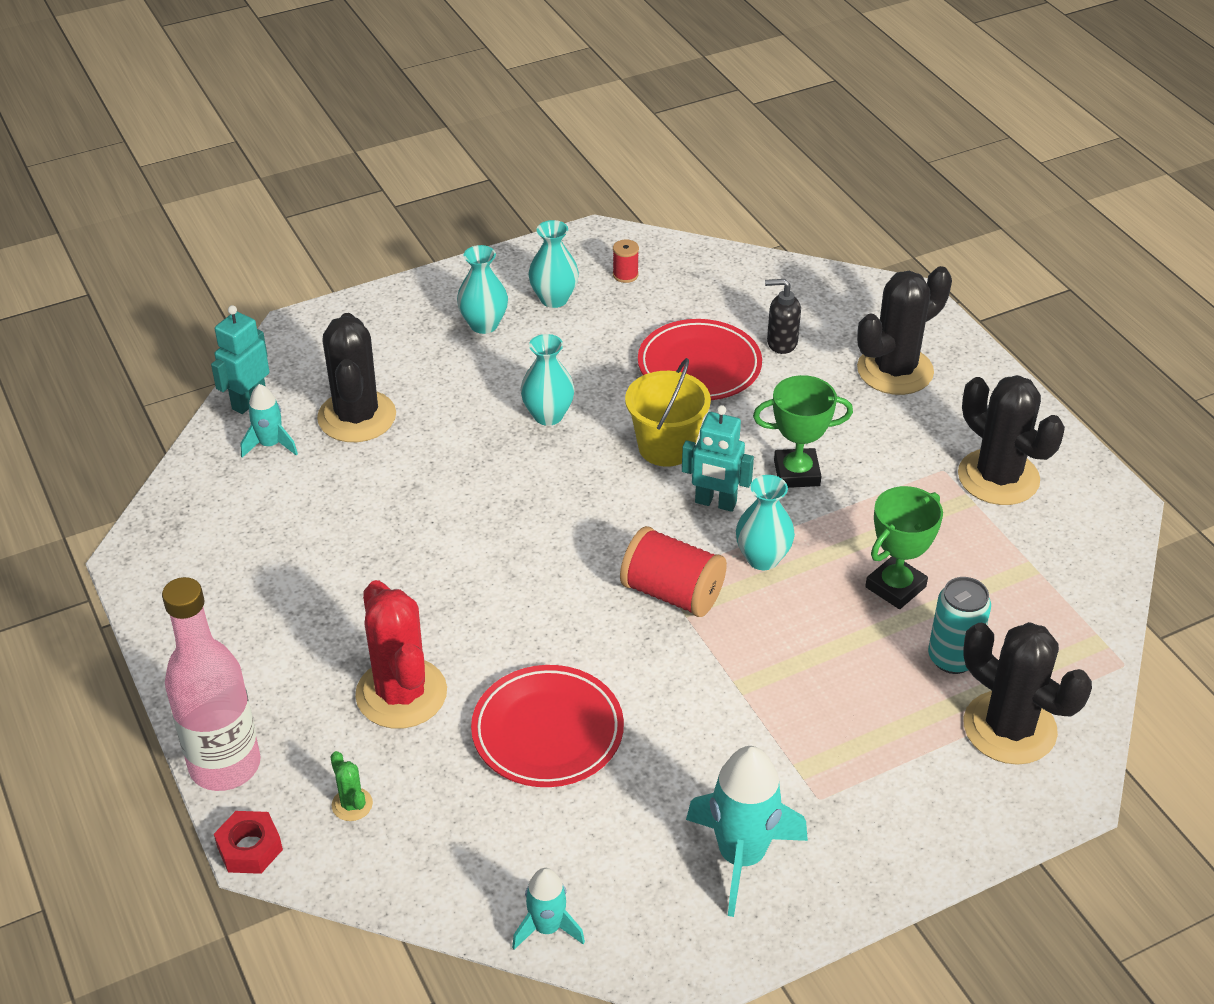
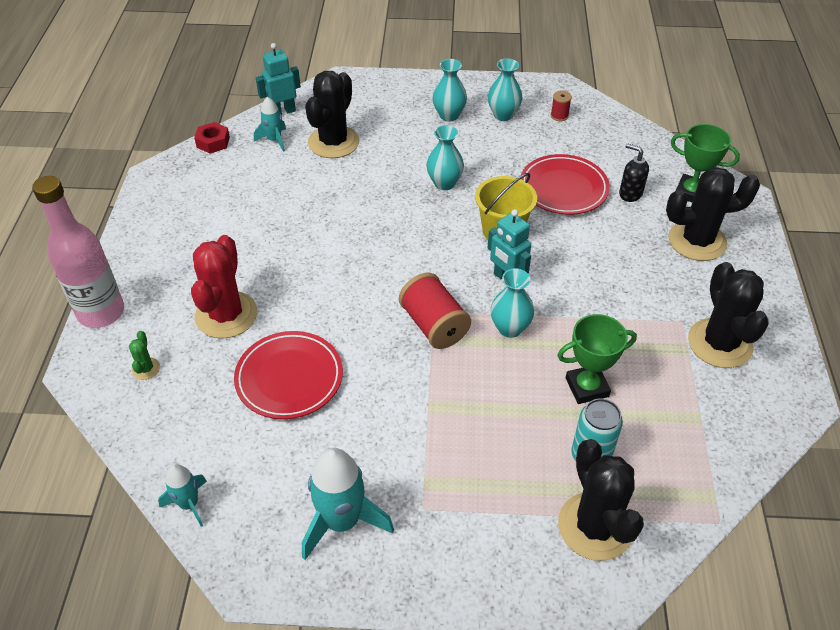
camera: 30 degrees right, 5 degrees up
red nut [214,811,283,874] -> red nut moved to [194,122,230,154]
green trophy [753,375,853,488] -> green trophy moved to [671,124,740,202]

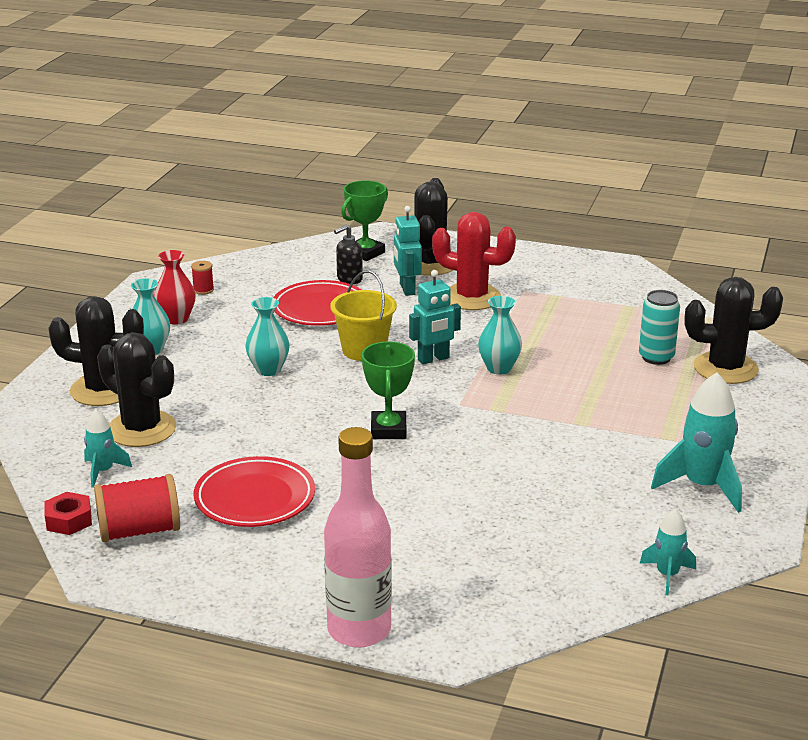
camera: 75 degrees left, 20 degrees down
green cactus [129,331,160,380] -> none
red cactus [191,235,258,338] -> red cactus moved to [432,212,516,310]
red plate [234,331,343,419] -> red plate moved to [194,456,315,527]
turquoise robot [256,43,301,115] -> turquoise robot moved to [394,206,422,296]
red spool [399,273,471,349] -> red spool moved to [94,474,180,542]
turquoise vase [488,58,522,121] -> red vase [154,250,196,325]
green trophy [557,314,637,404] -> green trophy moved to [362,341,415,439]
black cactus [688,262,769,368] -> black cactus moved to [48,296,144,406]

